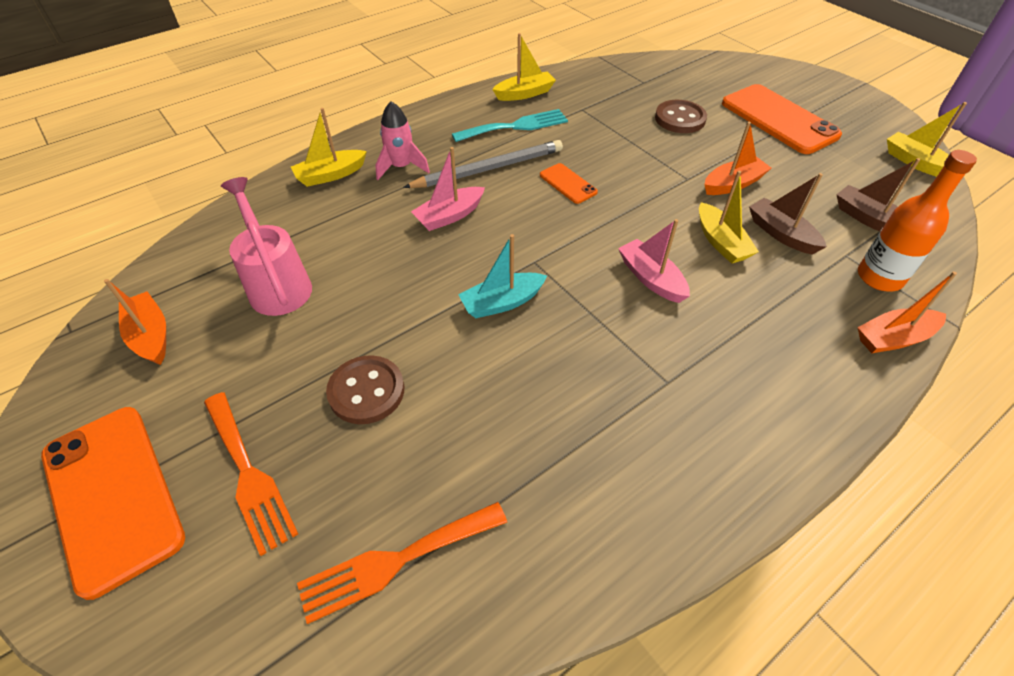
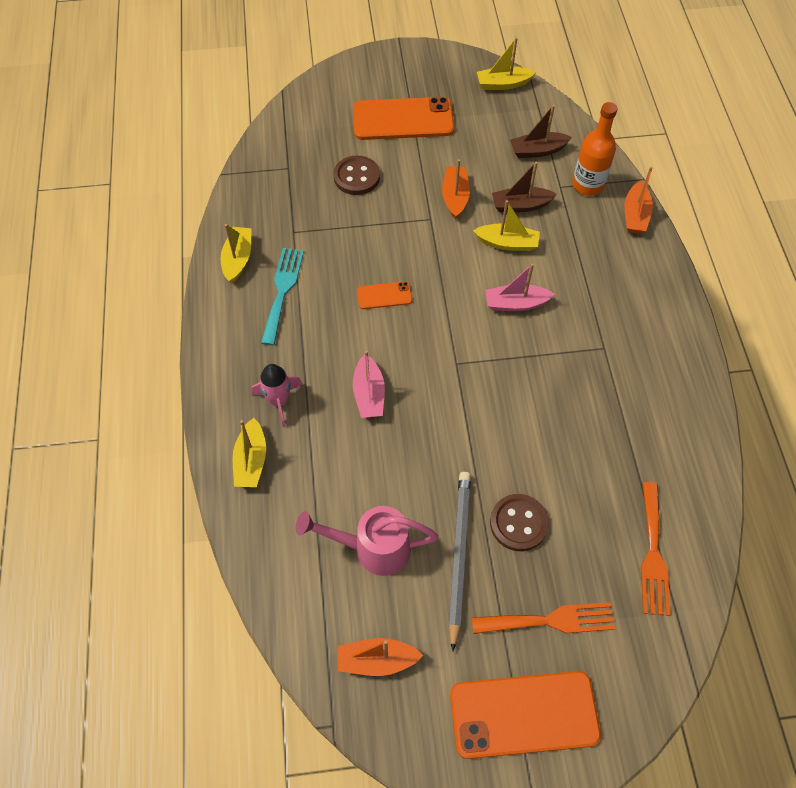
camera: 60 degrees left, 10 degrees up
grey pencil [403,140,563,188] -> grey pencil moved to [448,472,471,651]
turquoise boat [458,234,547,318] -> none

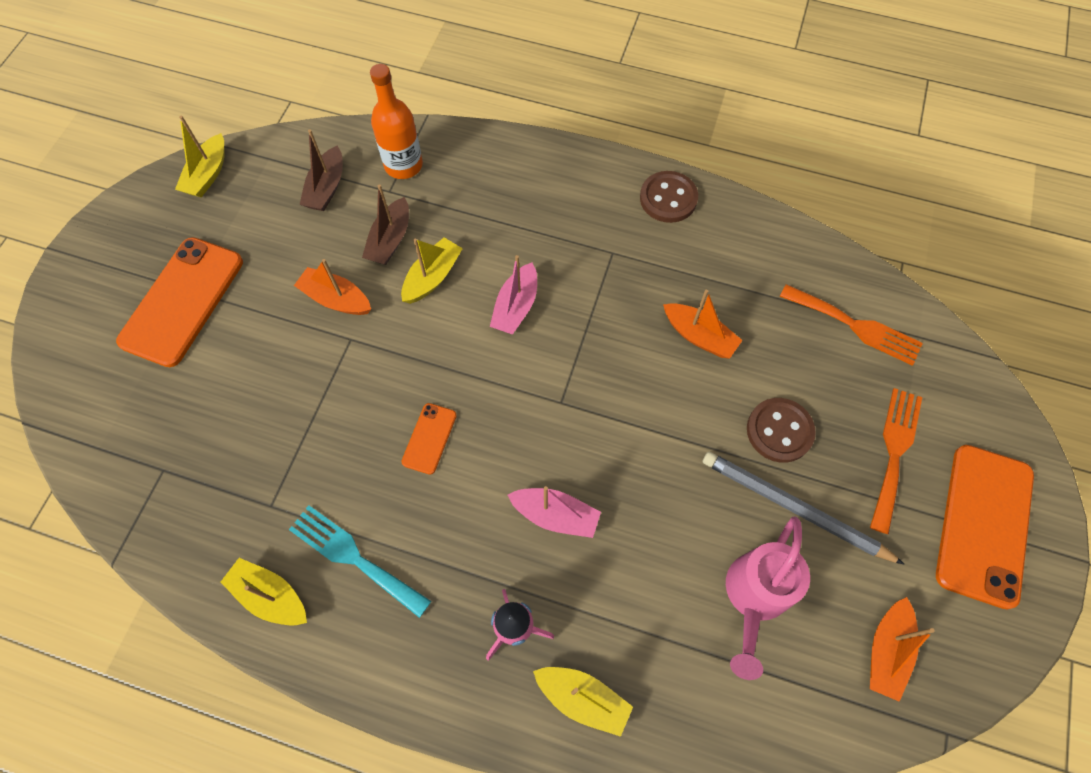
camera: 65 degrees left, 5 degrees up
brown button [333,156,380,195] -> brown button moved to [640,171,698,223]
orange boat [624,166,653,234] -> orange boat moved to [663,290,743,359]

